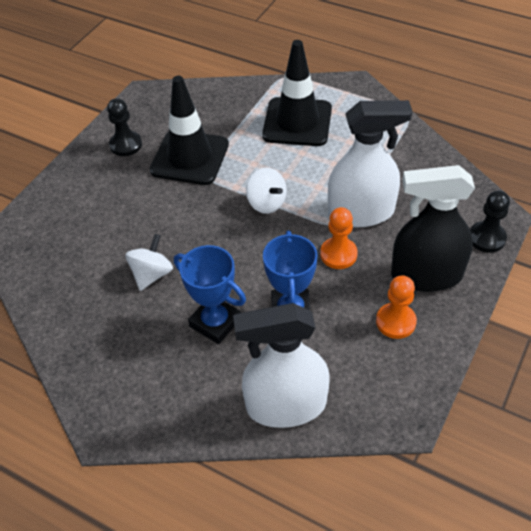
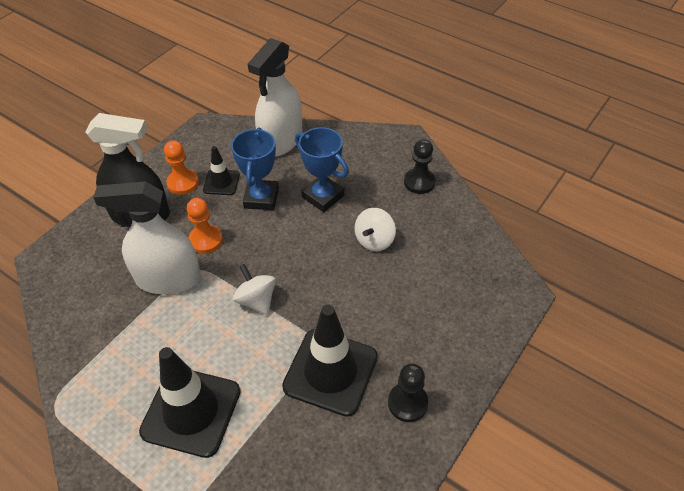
camera: 175 degrees left, 0 degrees up
white spray bottle [233,303,330,428] -> white spray bottle turned 120 degrees clockwise [248,38,303,157]
black pawn [470,190,510,253] -> black pawn moved to [404,139,436,194]
none -> black traffic cone [203,146,240,195]

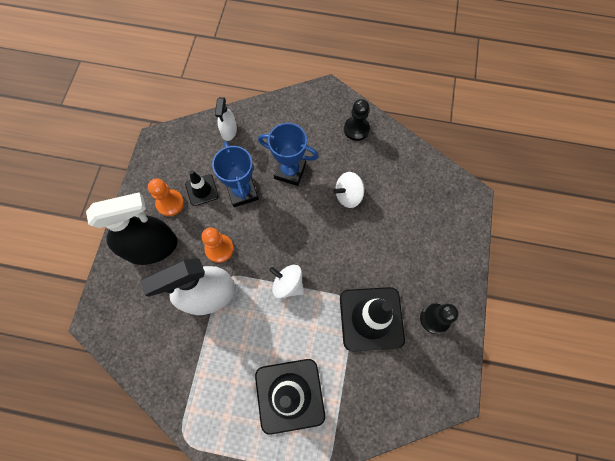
camera: 25 degrees left, 20 degrees up
white spray bottle [248,38,303,157] -> white spray bottle [215,97,237,141], size x0.50
white spinning top [355,208,396,251] -> white spinning top turned 60 degrees clockwise [333,172,364,208]

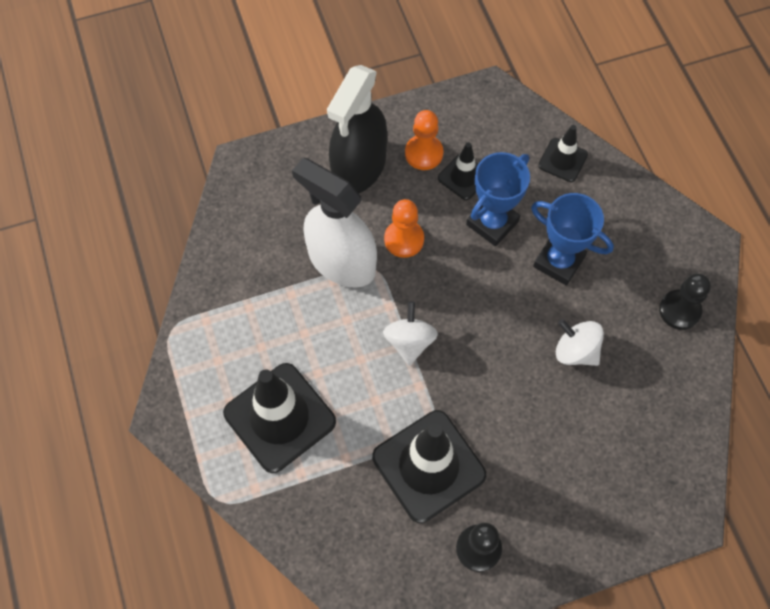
camera: 60 degrees right, 5 degrees down
black spray bottle [86,192,178,265] -> black spray bottle turned 75 degrees clockwise [327,65,387,193]
white spray bottle [215,97,237,141] -> black traffic cone [538,125,588,182]
blue trophy [258,123,319,186] -> blue trophy turned 45 degrees counterclockwise [531,193,614,286]

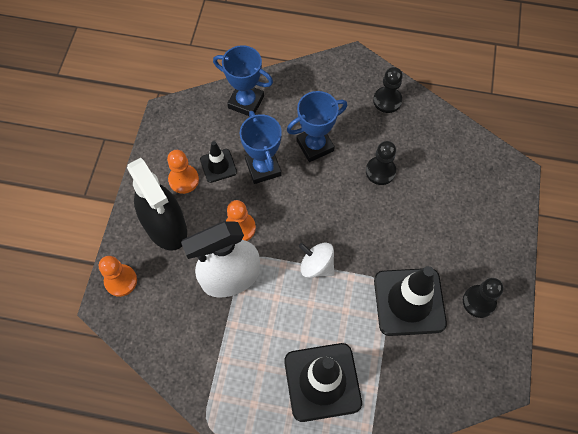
camera: 60 degrees left, 0 degrees up
black traffic cone [538,125,588,182] -> blue trophy [213,45,273,116]
white spinning top [556,319,604,366] -> black pawn [366,141,396,185]
none -> orange pawn [99,256,137,297]

